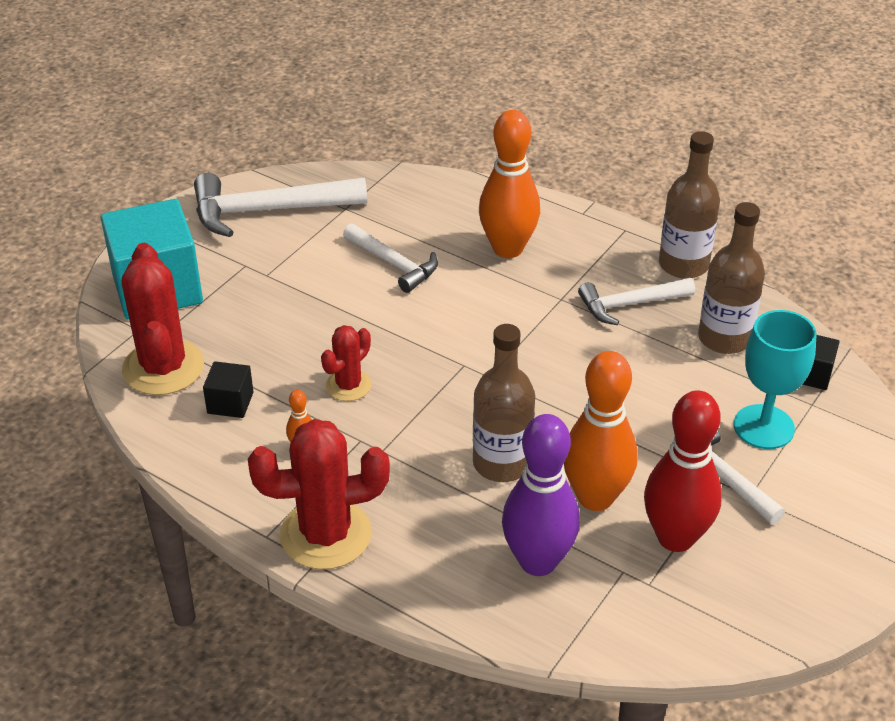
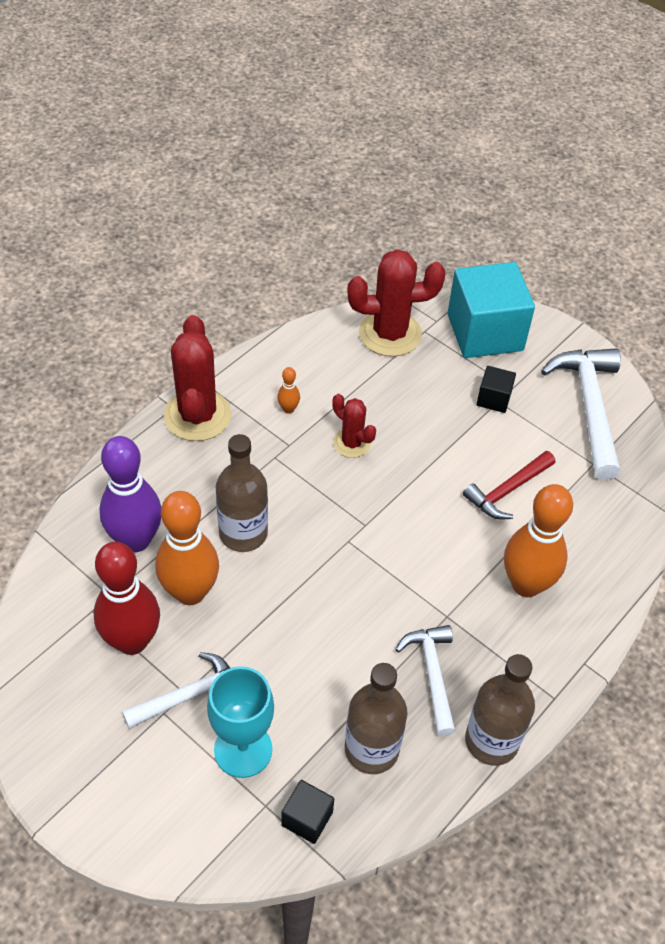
camera: 95 degrees right, 10 degrees up
black cube [203,361,253,418] -> black cube moved to [477,366,516,413]
white hammer [343,224,438,293] -> red hammer [463,451,555,519]

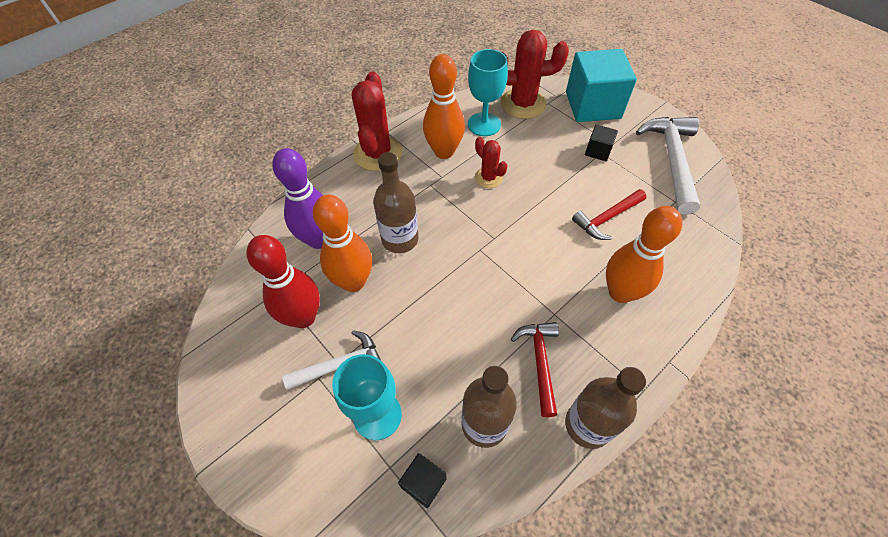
camera: 10 degrees right, 5 degrees up
orange bowling pin [277,367,300,414] -> orange bowling pin [423,54,465,159], size x2.41
white hammer [395,625,456,736] -> red hammer [511,322,559,417]
none -> turquoise goblet [468,49,508,136]

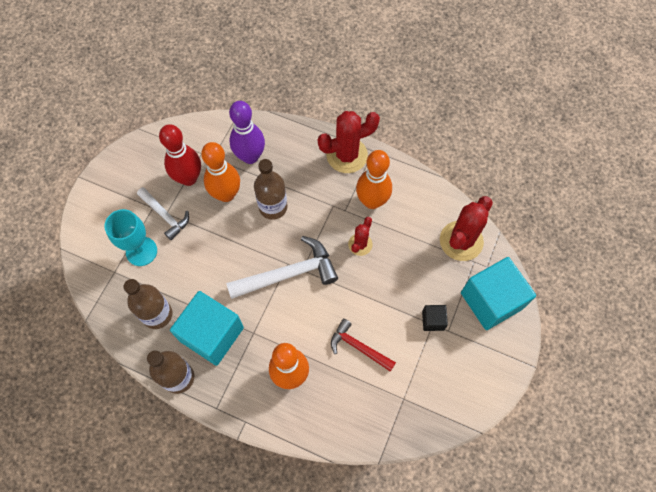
camera: 65 degrees right, 10 degrees up
black cube [398,453,447,508] -> none
turquoise goblet [468,49,508,136] -> none
red cactus [500,30,569,119] -> red cactus turned 60 degrees clockwise [440,196,493,261]
red hammer [511,322,559,417] -> turquoise cube [170,291,244,366]
white hammer [636,117,700,214] -> white hammer moved to [226,236,338,299]

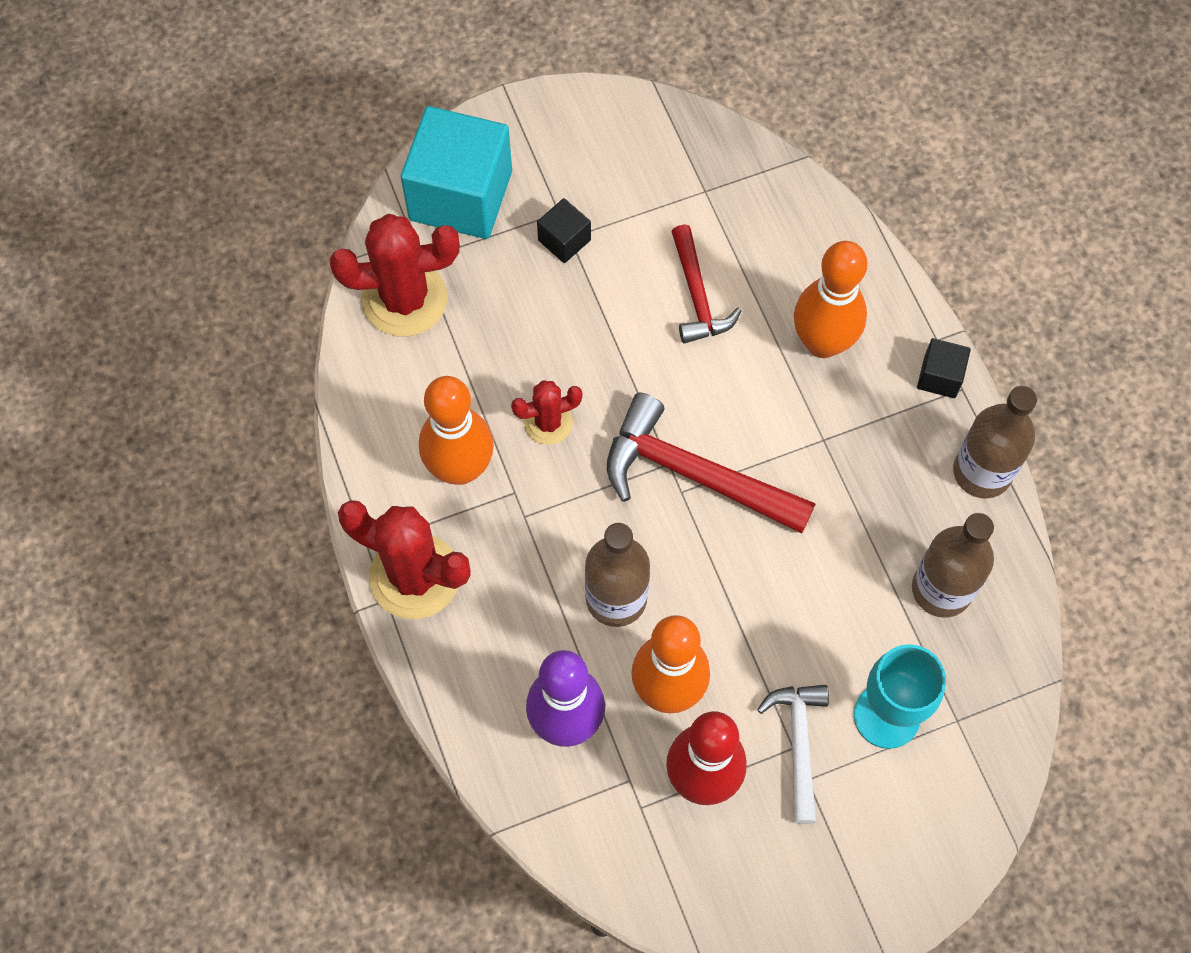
camera: 135 degrees left, 0 degrees up
turquoise cube [170,291,244,366] -> none
white hammer [226,236,338,299] -> red hammer [607,393,815,534]
none -> black cube [917,338,971,398]

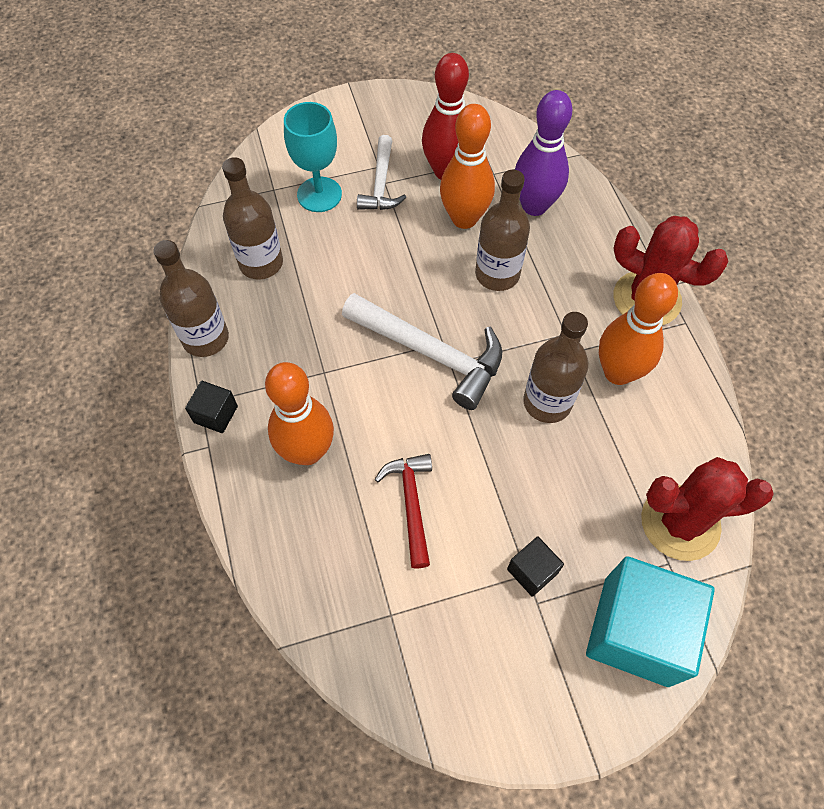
camera: 175 degrees left, 5 degrees down
red cactus [511,380,583,445] -> brown bottle [523,312,589,423]
red hammer [607,393,815,534] -> white hammer [342,293,502,410]

